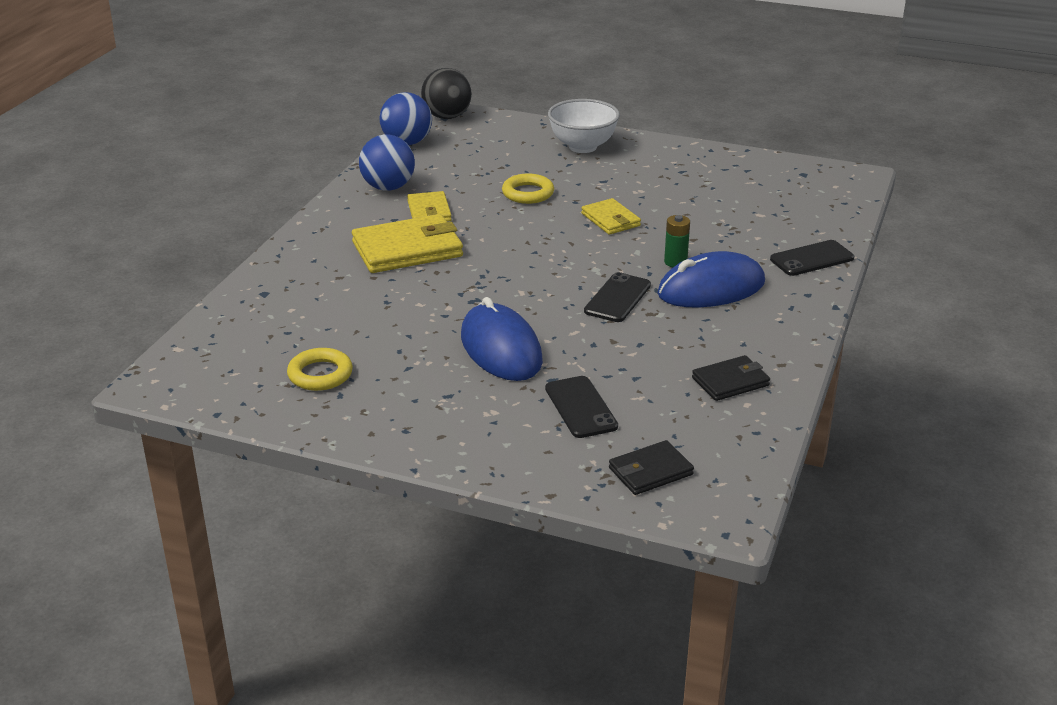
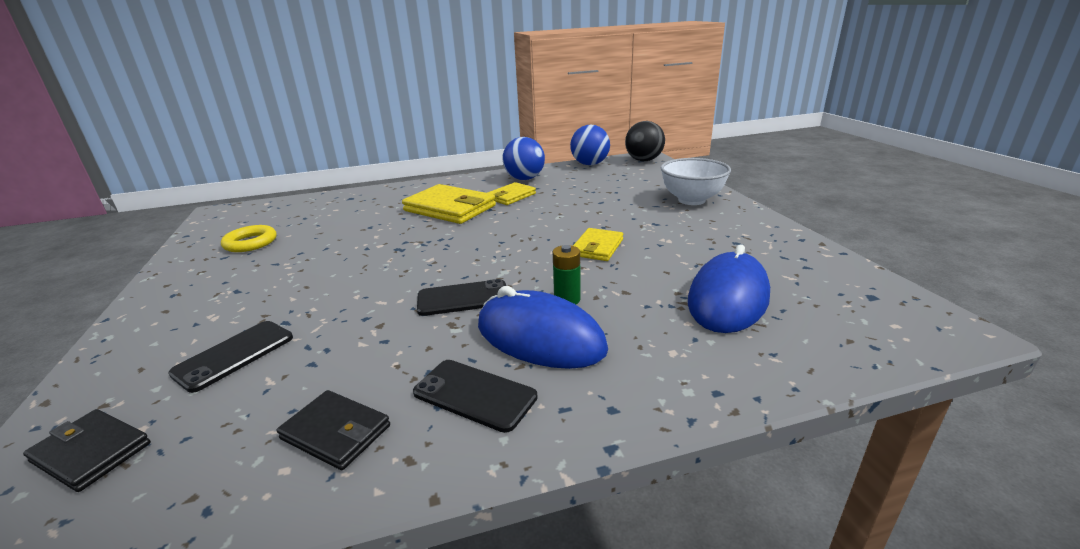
camera: 55 degrees right, 5 degrees down
blue mouse [461,297,543,381] -> blue mouse moved to [688,244,770,333]
yellow ring [502,173,554,204] -> none
black phone [770,240,854,276] -> black phone moved to [413,360,538,433]

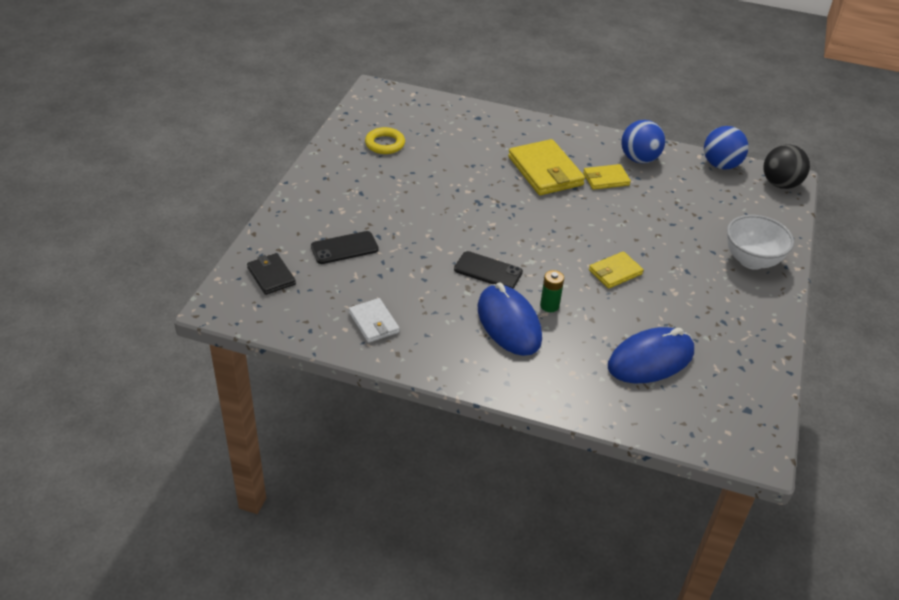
camera: 30 degrees right, 15 degrees up
black wallet [277,390,390,470] -> white wallet [349,298,400,343]
black phone [413,360,538,433] -> none

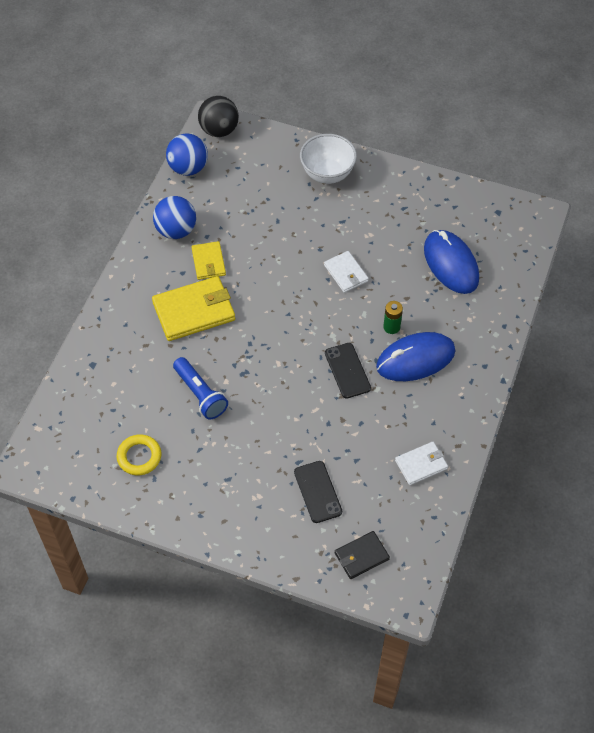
camera: 85 degrees left, 15 degrees up
black phone [454,251,523,289] -> black phone turned 45 degrees counterclockwise [325,343,371,399]
yellow wallet [589,251,644,289] -> white wallet [324,251,369,293]
none -> blue flashlight [173,357,228,420]

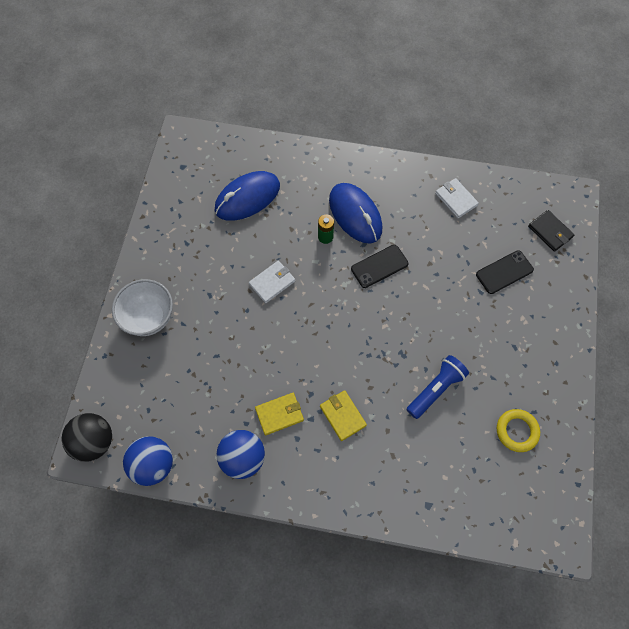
camera: 100 degrees left, 10 degrees up
yellow wallet [152,276,235,341] -> yellow wallet [320,390,367,441], size x0.57

